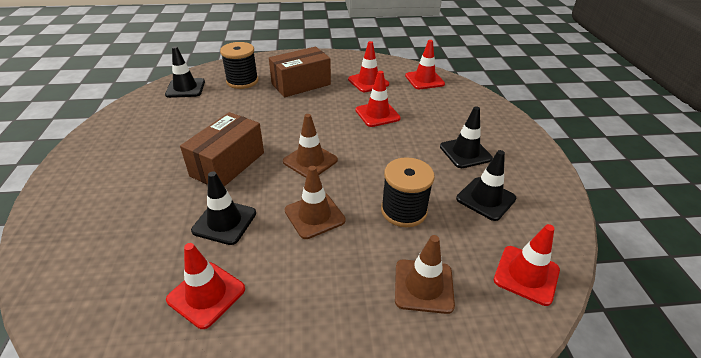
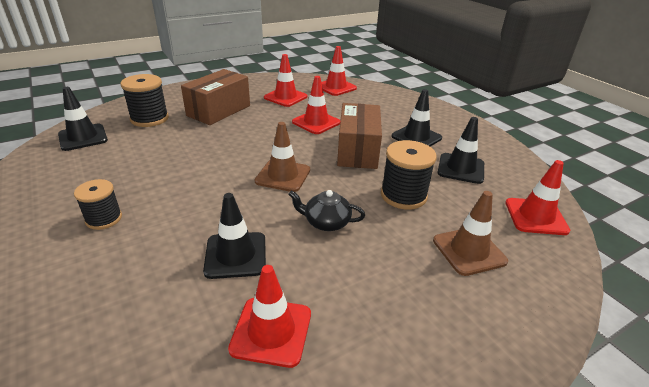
camera: 25 degrees left, 5 degrees down
brown box [180,112,264,187] -> brown box moved to [337,103,382,169]
brown traffic cone [285,166,346,239] -> black teapot [288,190,365,231]
none -> black spool [74,179,122,230]

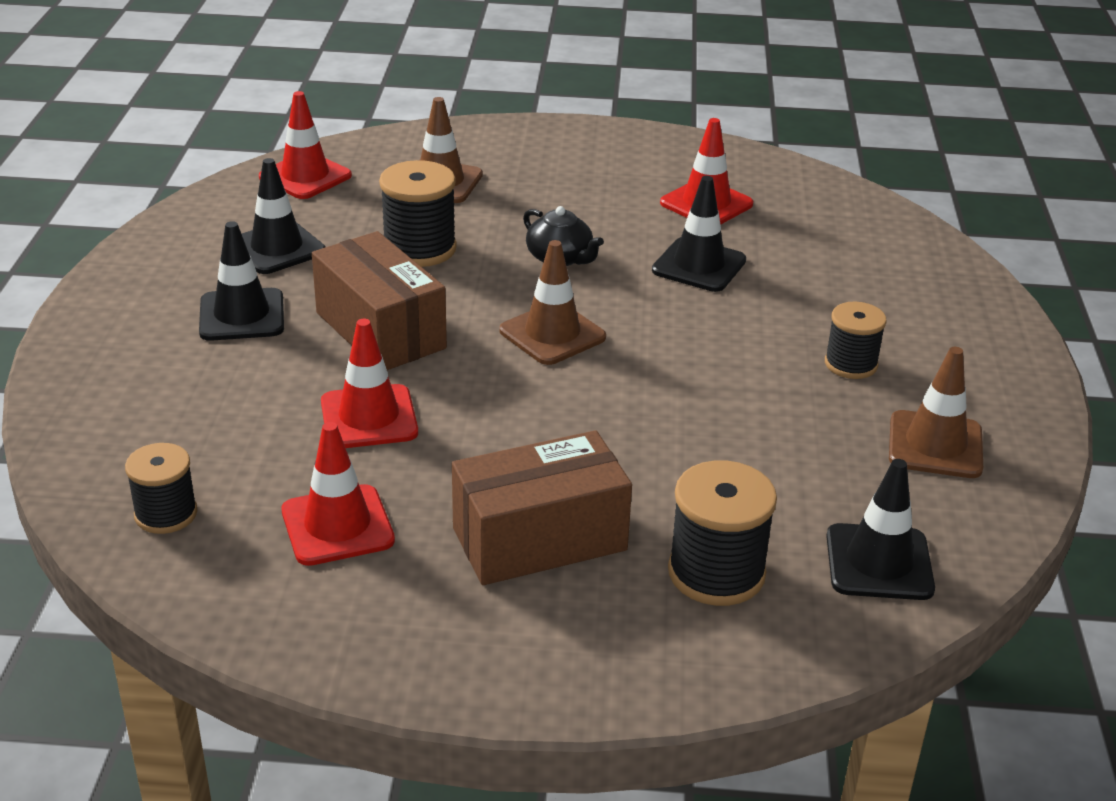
camera: 145 degrees left, 0 degrees up
red traffic cone [321,46,357,96] -> black spool [125,443,197,534]
brown box [337,103,382,169] -> brown box turned 75 degrees counterclockwise [312,231,447,370]
none -> brown traffic cone [889,347,983,478]

